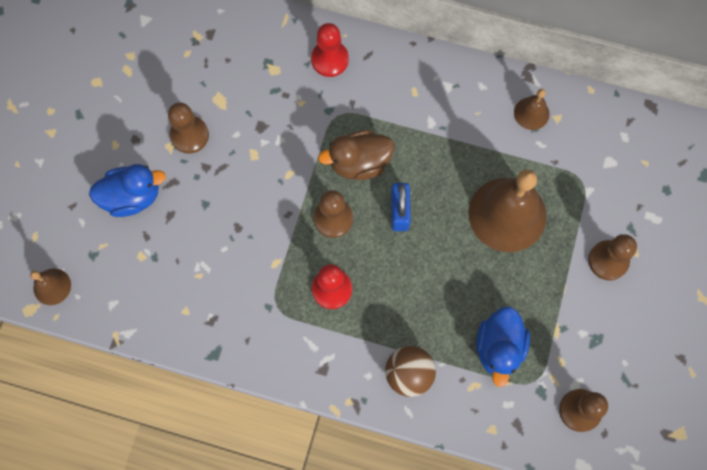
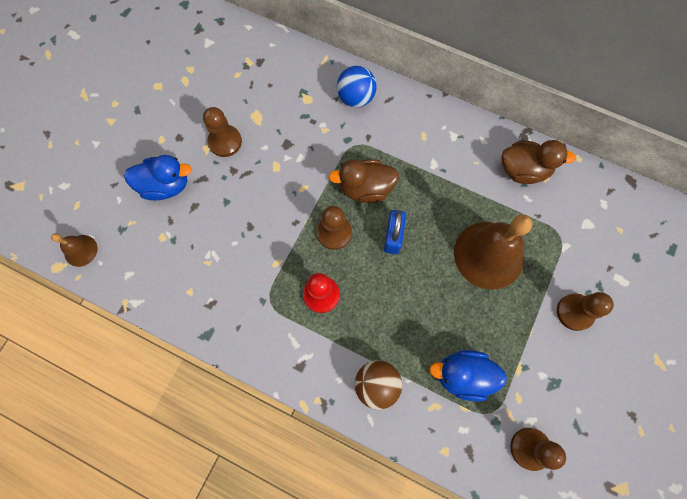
camera: 10 degrees right, 0 degrees up
red pawn [311,23,349,77] -> blue ball [337,66,376,108]
blue duck [476,307,530,387] -> blue duck turned 75 degrees clockwise [429,350,507,402]
brown bell [514,89,549,130] -> brown duck [501,140,576,184]

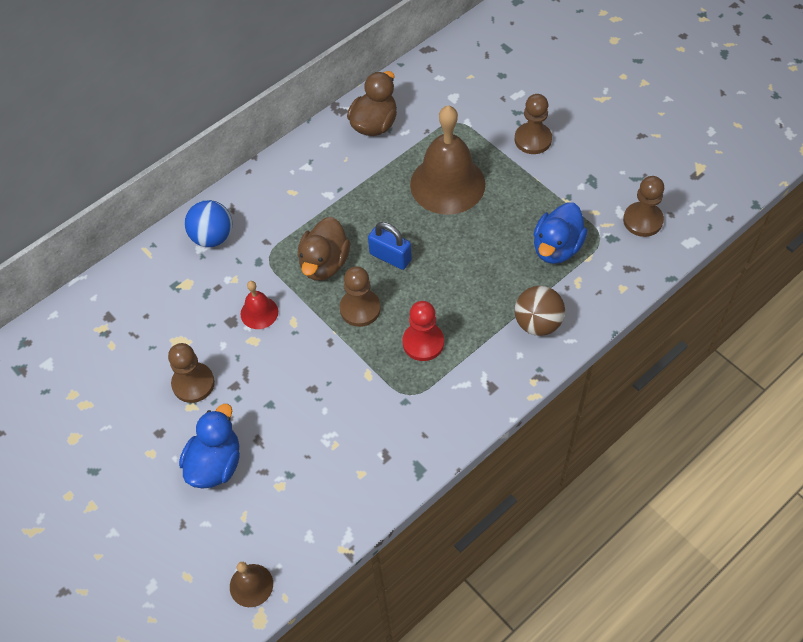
camera: 65 degrees left, 15 degrees down
none -> red bell [240,281,278,329]

